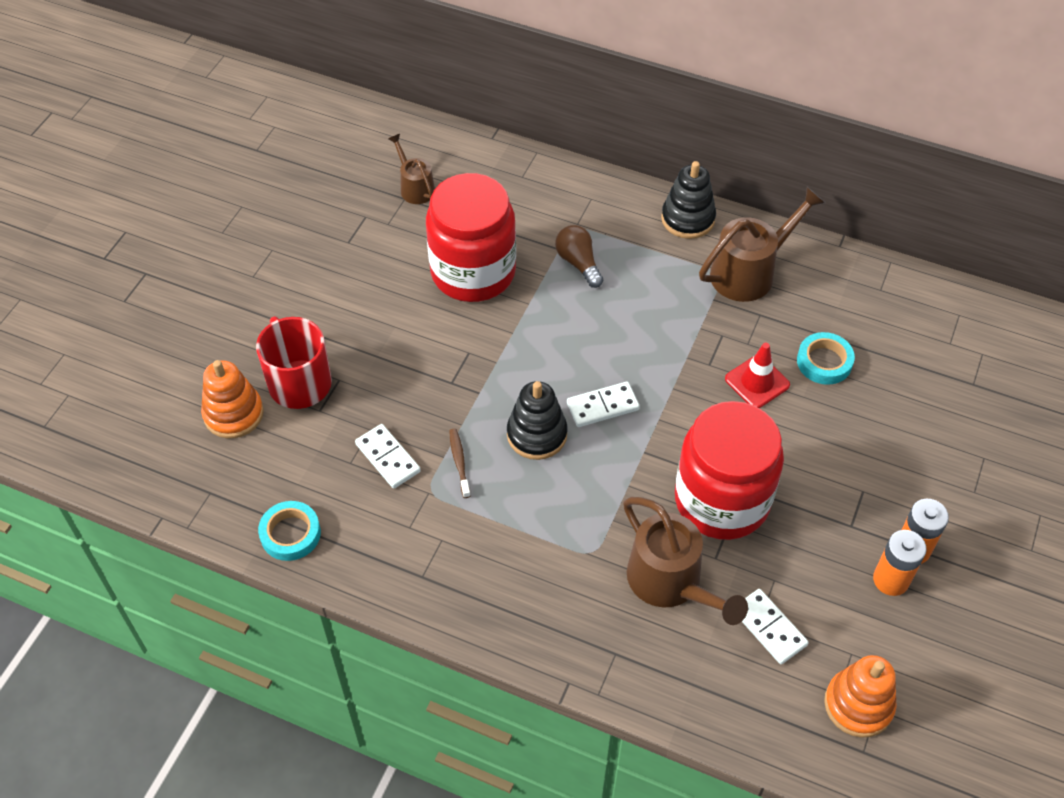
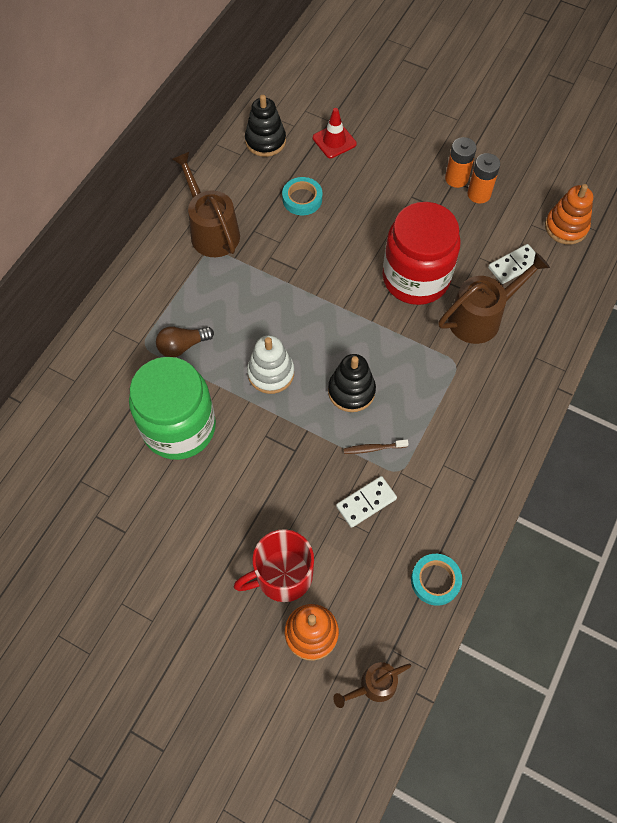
camera: 85 degrees left, 10 degrees up
brown watering can [388,134,435,204] -> brown watering can moved to [333,662,411,708]
red jar [426,173,516,302] -> green jar [129,357,216,460]
white domino [567,382,640,427] -> none
black stacking toy [661,161,716,239] -> black stacking toy moved to [245,95,286,157]
red traffic cone [725,343,790,408] -> red traffic cone moved to [313,108,357,158]
none -> white stacking toy [247,335,294,394]

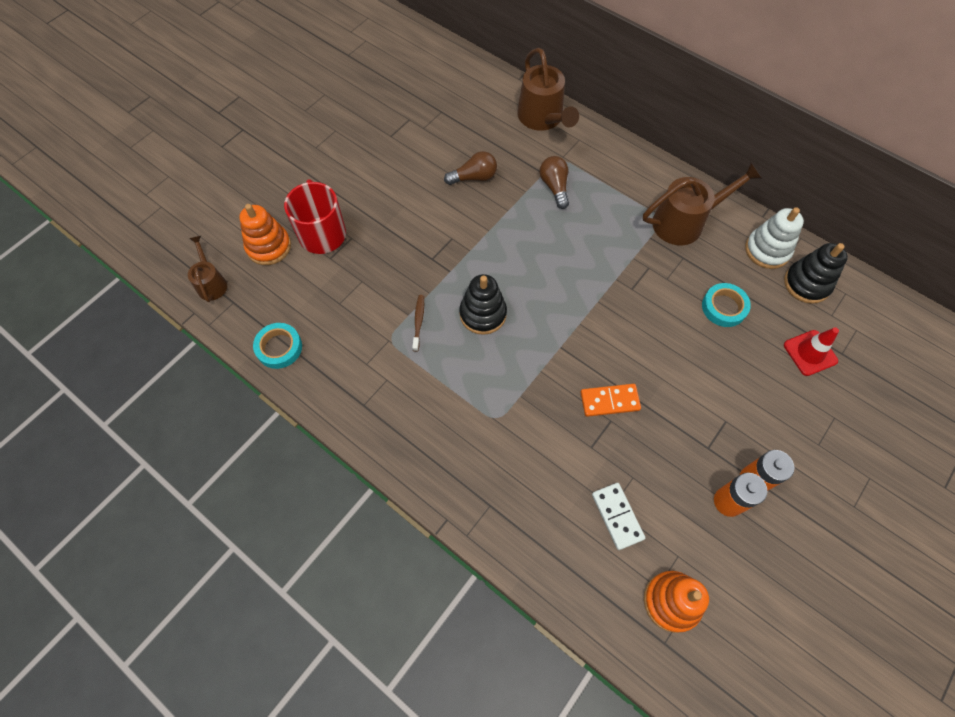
camera: 100 degrees right, 0 degrees up
green jar [129,357,216,460] -> brown light bulb [444,151,497,185]
white stacking toy [247,335,294,394] -> white stacking toy moved to [745,207,804,269]
white domino [336,476,397,528] -> none
red jar [382,202,461,305] -> orange domino [581,384,641,417]
brown watering can [438,252,550,344] -> brown watering can moved to [517,48,579,131]

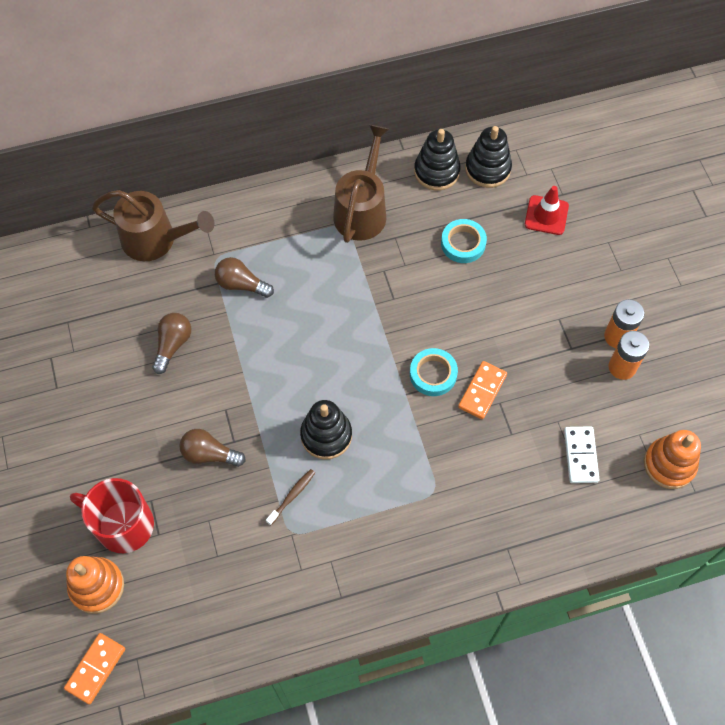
camera: 55 degrees left, 0 degrees up
brown watering can [188,236,227,302] -> orange domino [64,633,125,705]
turquoise tape [253,323,302,369] -> turquoise tape moved to [410,348,458,396]
brown toothbrush [412,295,424,352] -> brown toothbrush turned 90 degrees clockwise [266,469,315,525]
white domino [592,483,645,550] -> white domino turned 75 degrees clockwise [564,426,600,483]
white stacking toy [745,207,804,269] -> black stacking toy [414,129,461,191]
none -> brown light bulb [179,429,246,467]

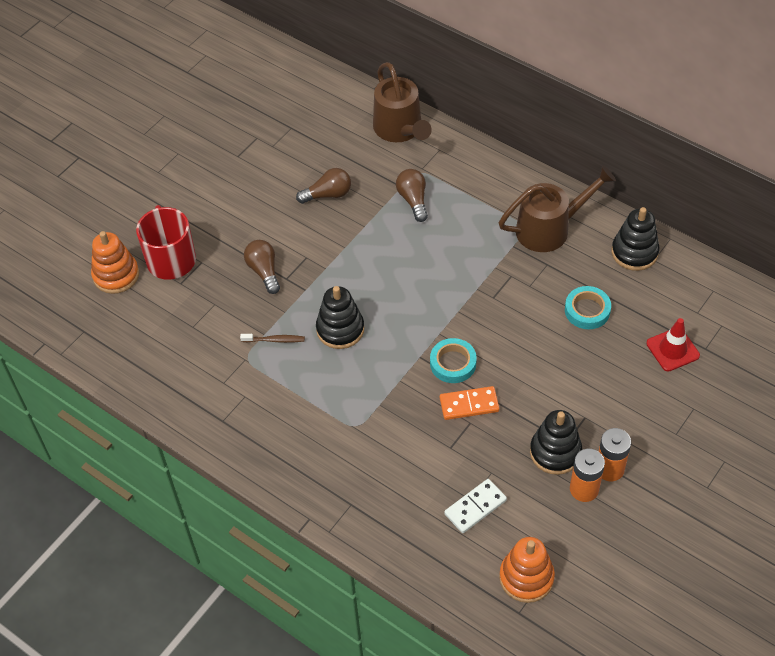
camera: 55 degrees right, 10 degrees down
orange domino [64,633,125,705] -> none
black stacking toy [465,126,512,188] -> black stacking toy moved to [530,410,582,475]

